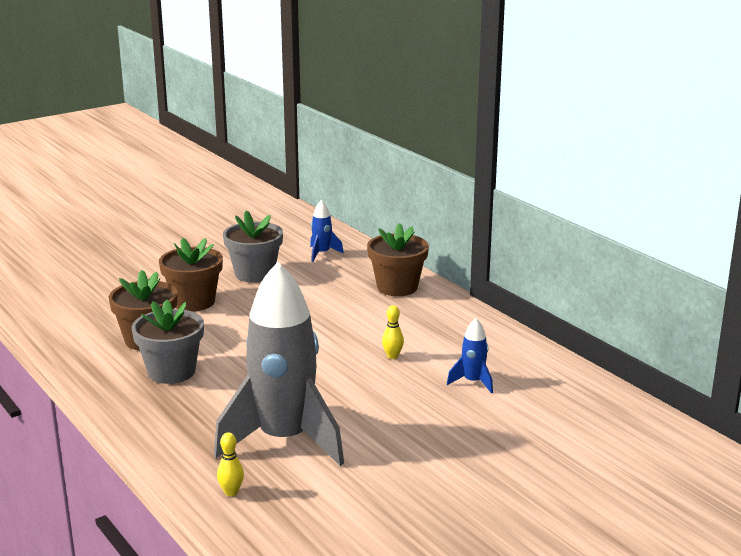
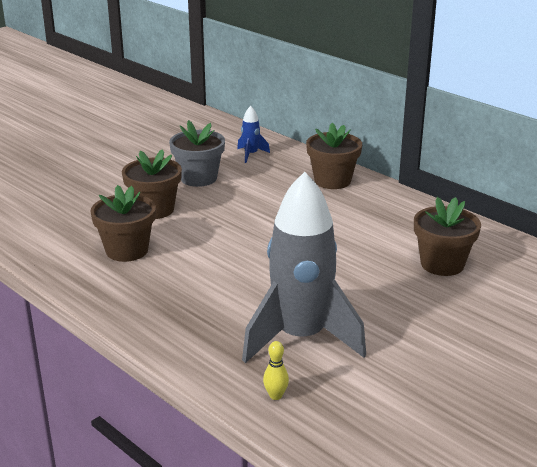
camera: 10 degrees left, 5 degrees up
grey flower pot [131,299,204,384] -> none
yellow bowling pin [382,305,404,359] -> none
blue rocket [447,318,493,393] -> brown flower pot [414,197,481,276]

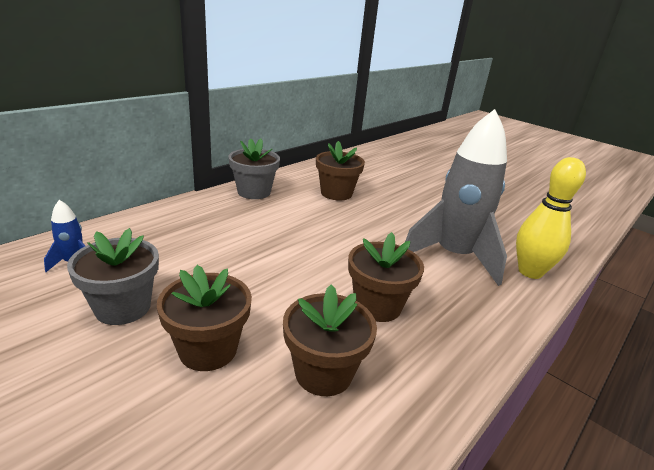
camera: 95 degrees left, 0 degrees up
yellow bowling pin [263,341,289,400] -> yellow bowling pin [516,157,586,279], size x2.42
brown flower pot [306,123,362,189] -> brown flower pot moved to [348,232,424,322]
none -> grey flower pot [228,138,280,199]

